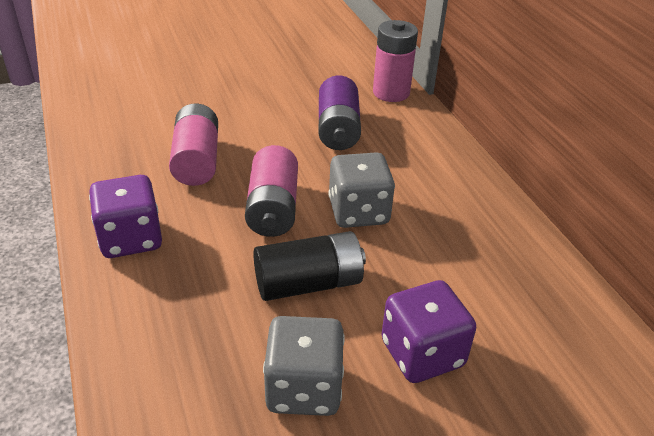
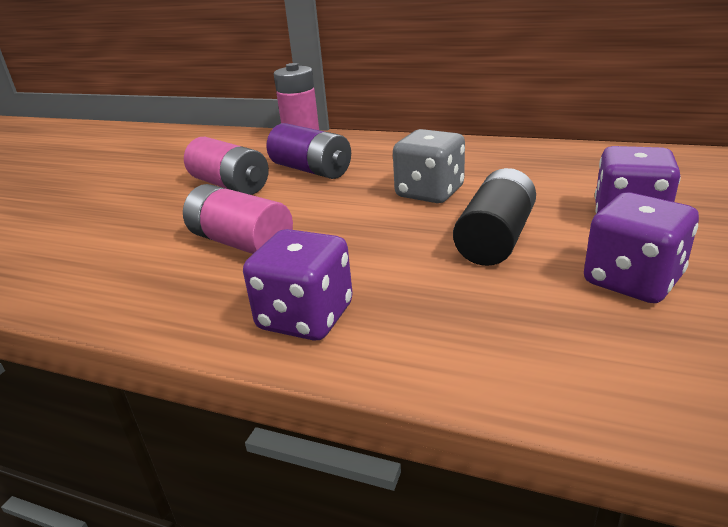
camera: 45 degrees left, 10 degrees down
pink battery [245,145,298,237] -> pink battery moved to [184,137,269,195]
grey dice [263,316,345,416] -> purple dice [584,192,699,303]

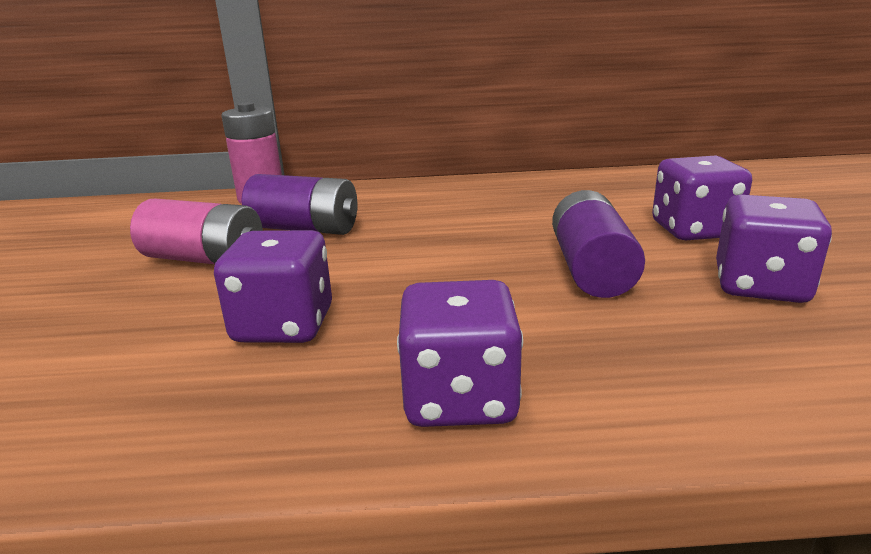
camera: 25 degrees left, 5 degrees down
pink battery [183,184,293,254] -> purple dice [214,230,332,343]
grey dice [393,129,465,203] -> none
black battery [453,168,536,266] -> purple battery [552,190,645,298]

